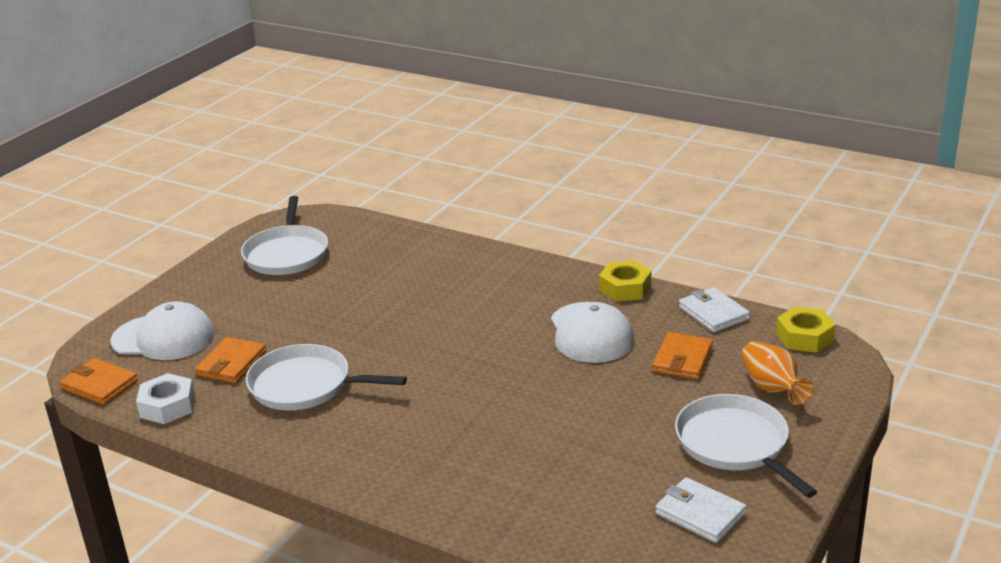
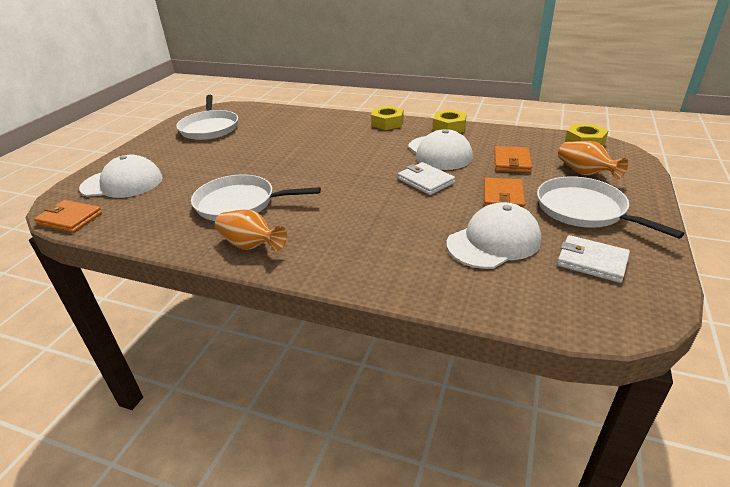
camera: 10 degrees left, 5 degrees up
white nut [136,373,195,424] -> none
orange wallet [195,337,266,383] -> orange wallet moved to [484,178,525,208]
white wallet [679,287,750,332] -> white wallet moved to [398,162,455,195]
none -> orange vase [215,209,287,251]
none -> yellow nut [371,106,404,130]
none -> white cap [446,202,541,269]

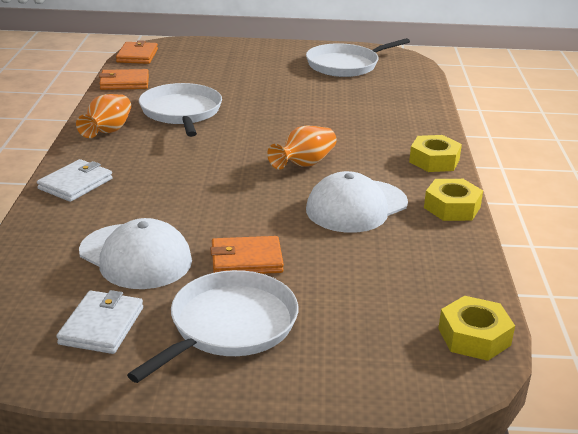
camera: 70 degrees right, 5 degrees down
white cap [79,155,163,198] -> none
white wallet [398,162,455,195] -> white wallet moved to [37,159,113,202]
orange wallet [494,146,532,173] -> orange wallet moved to [99,69,149,90]
orange vase [558,141,628,179] -> orange vase moved to [267,125,337,169]

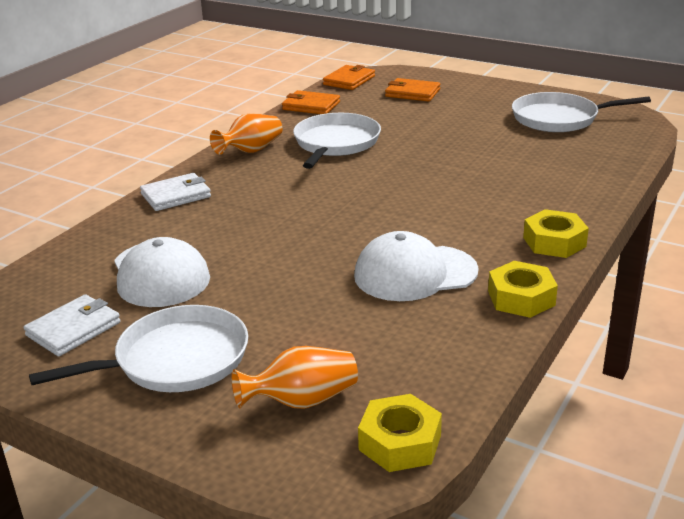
camera: 30 degrees right, 0 degrees up
orange wallet [210,236,284,274] -> orange wallet moved to [385,78,440,102]
orange vase [267,125,337,169] -> orange vase moved to [232,346,358,409]

